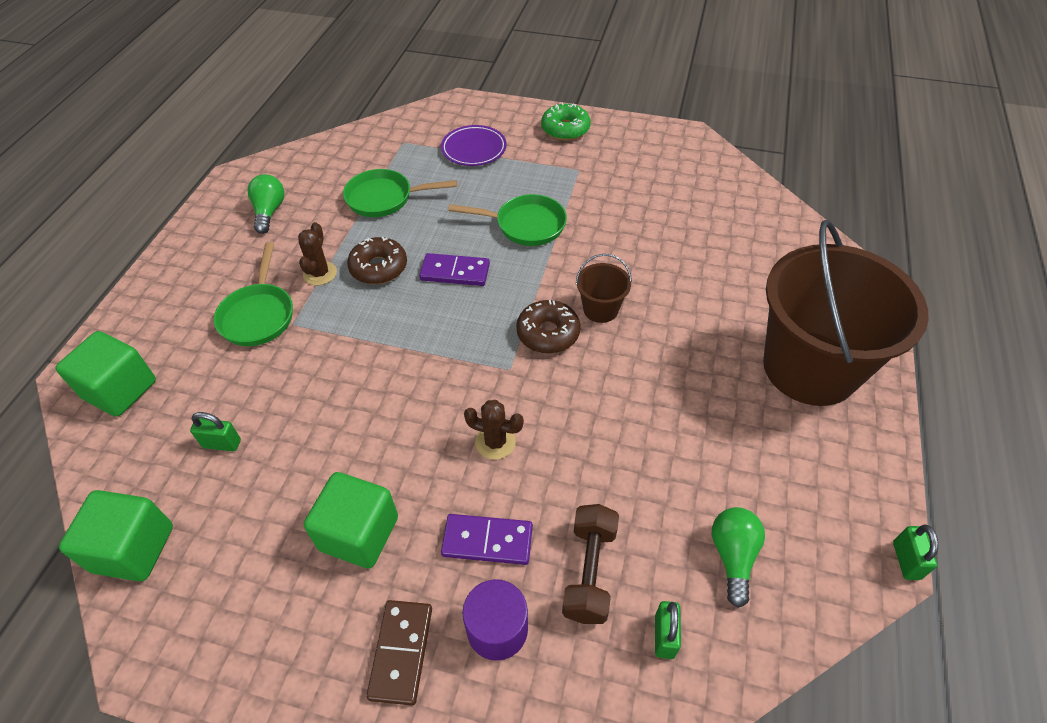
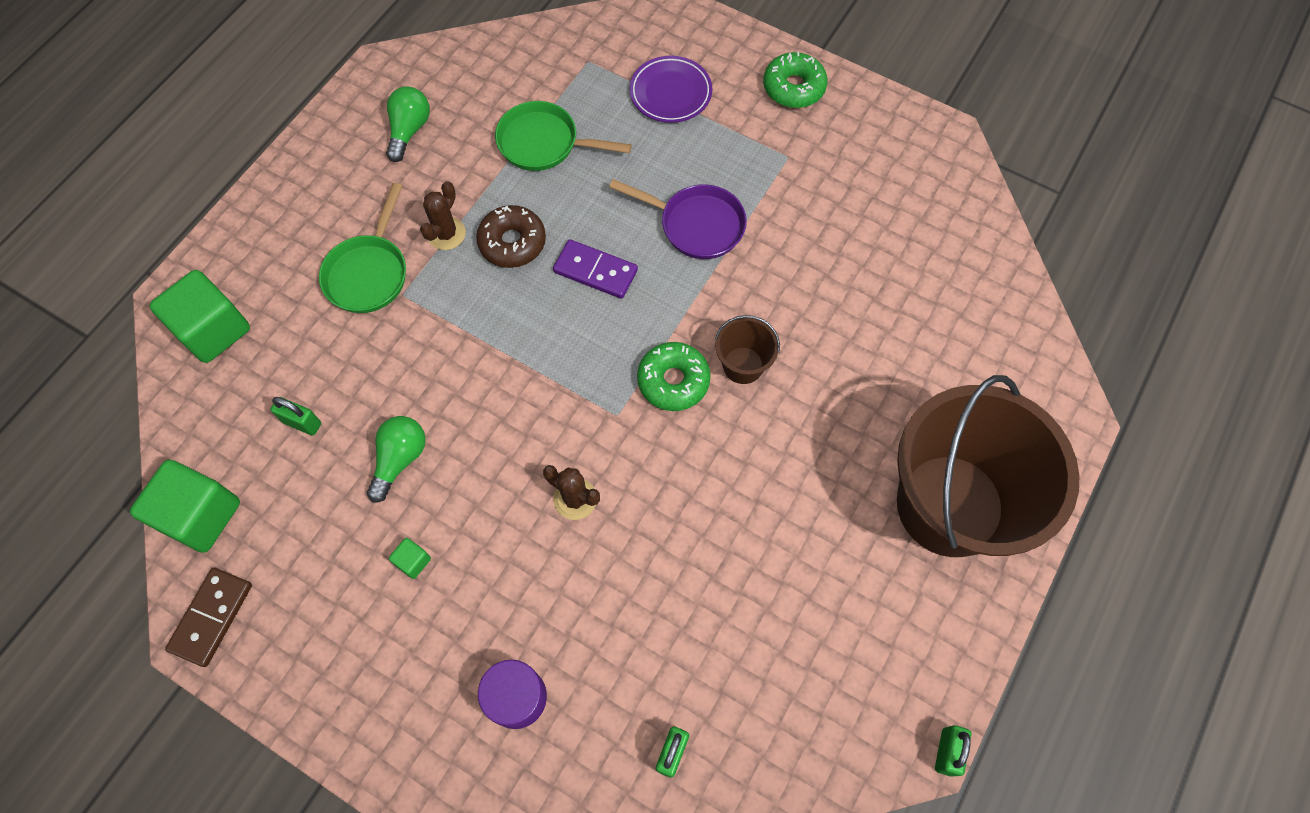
camera: 15 degrees right, 15 degrees up
green cube [304,472,398,569] -> green cube [389,538,431,579], size x0.43
brown domino [366,600,432,706] -> brown domino moved to [165,568,252,667]
purple domino [441,514,533,565] -> none
green pan [448,194,567,246] -> purple pan [609,179,747,259]
brown donut [516,300,580,354] -> green donut [637,342,711,411]
brown dumbbell [562,504,619,624] -> none
green light bulb [712,507,765,608] -> green light bulb moved to [366,416,426,503]

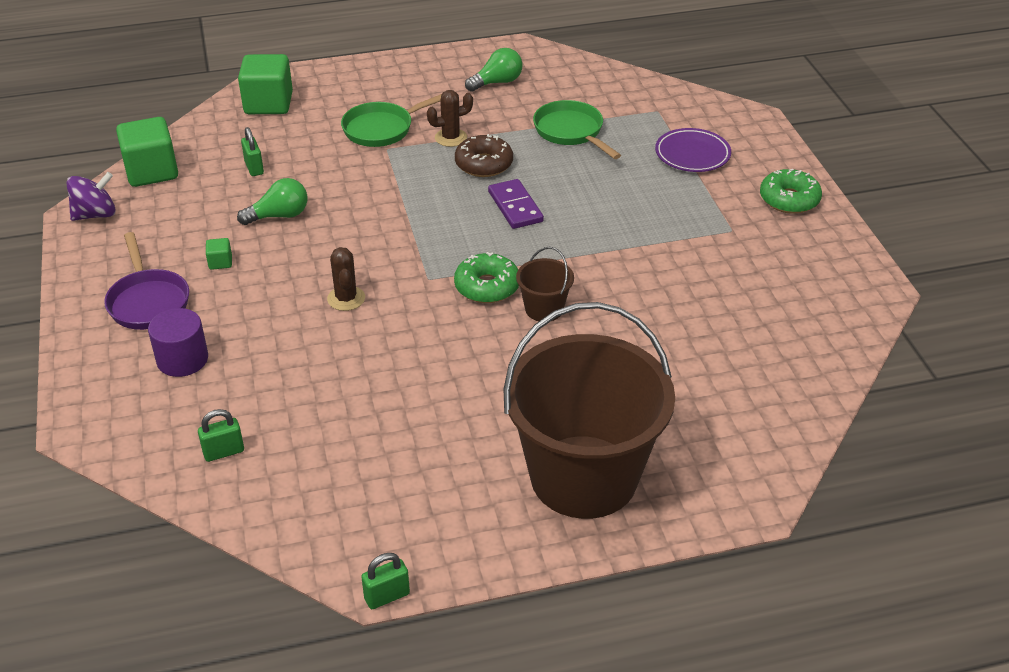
camera: 45 degrees right, 25 degrees down
brown domino [165,568,252,667] -> purple spinning top [67,172,115,221]
purple pan [609,179,747,259] -> purple pan moved to [104,232,189,330]

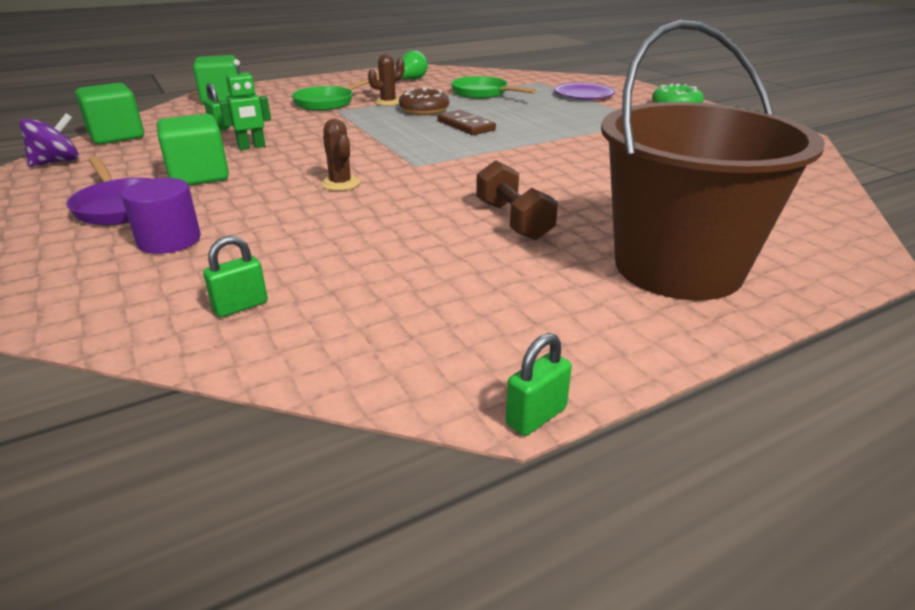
camera: 15 degrees left, 10 degrees down
green cube [206,238,232,270] -> green cube [157,114,229,185], size x2.31
green light bulb [237,178,307,225] -> green robot [219,59,271,150]
green donut [454,252,519,303] -> none
purple domino [488,179,544,229] -> brown domino [437,110,496,135]
brown bucket [516,247,574,321] -> none
none -> brown dumbbell [476,160,558,240]

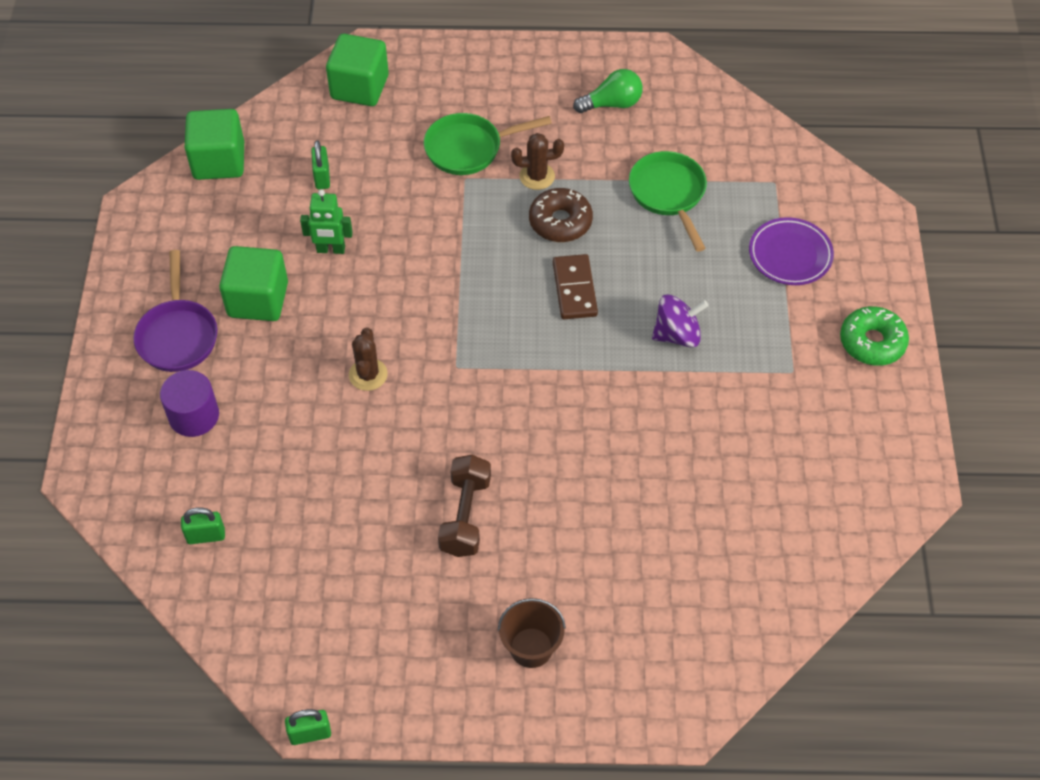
camera: 30 degrees right, 25 degrees up
purple spinning top [19,113,79,167] -> purple spinning top moved to [652,294,709,348]
brown bucket [601,20,825,300] -> brown bucket [498,598,566,668], size x0.41

